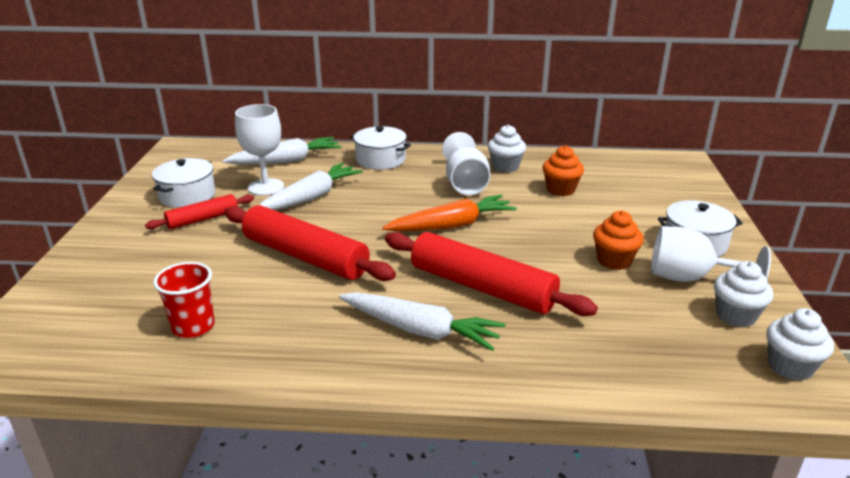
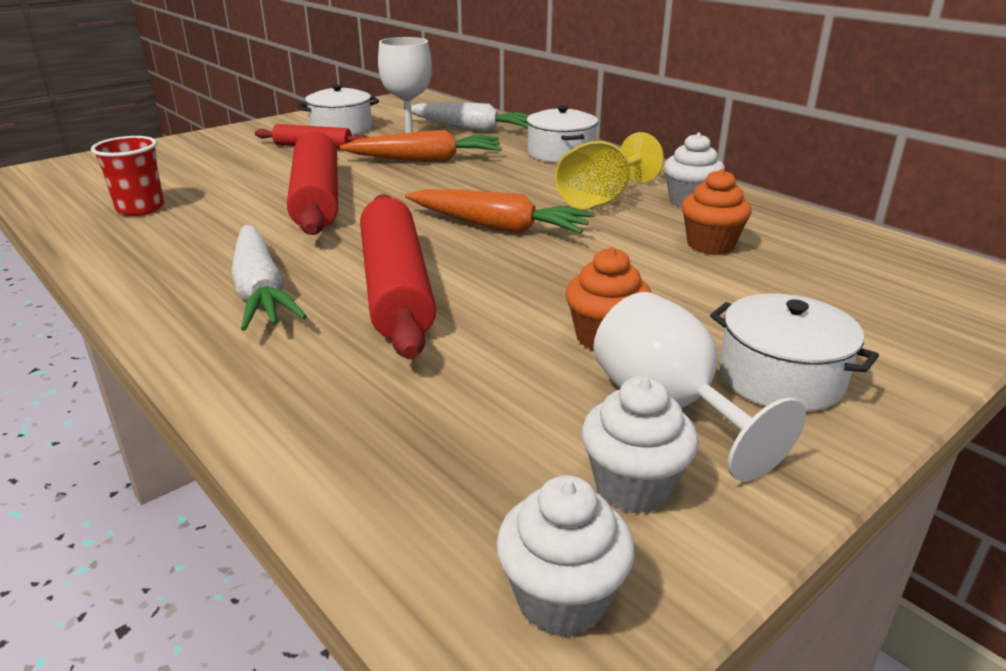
camera: 45 degrees right, 0 degrees up
white carrot [259,163,363,210] -> orange carrot [340,130,502,162]
white goblet [442,132,490,195] -> yellow goblet [555,132,664,209]

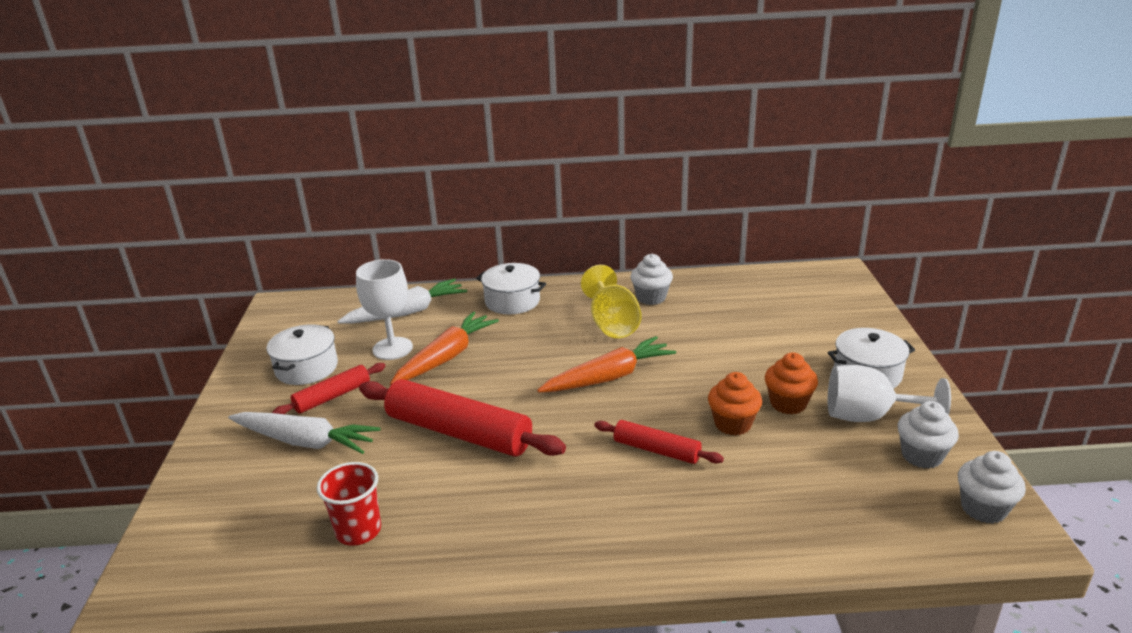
camera: 50 degrees left, 0 degrees up
white carrot [231,225,307,331] -> white carrot moved to [228,412,381,454]
red rolling pin [360,194,436,359] -> red rolling pin [594,420,724,464], size x0.54
orange cupcake [682,169,752,255] -> orange cupcake moved to [708,372,762,436]

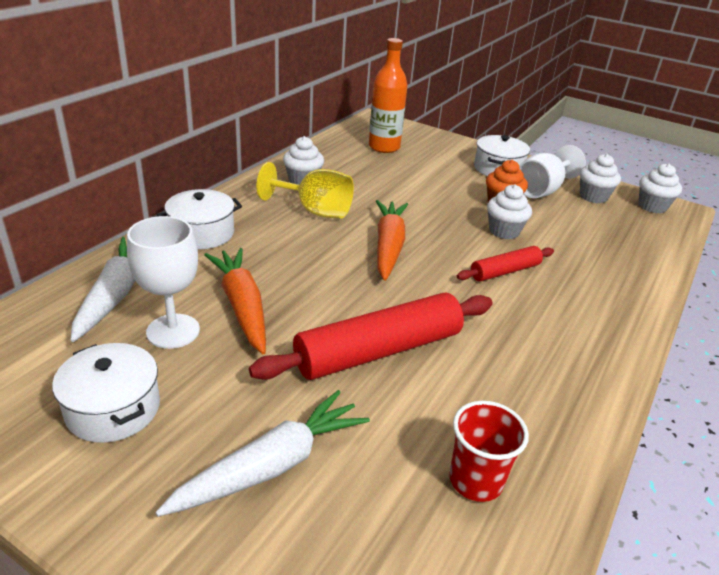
camera: 60 degrees left, 5 degrees up
red rolling pin [272,363,386,414] -> none
orange cupcake [708,372,762,436] -> white cupcake [487,184,532,239]
none -> orange bottle [369,38,408,153]

